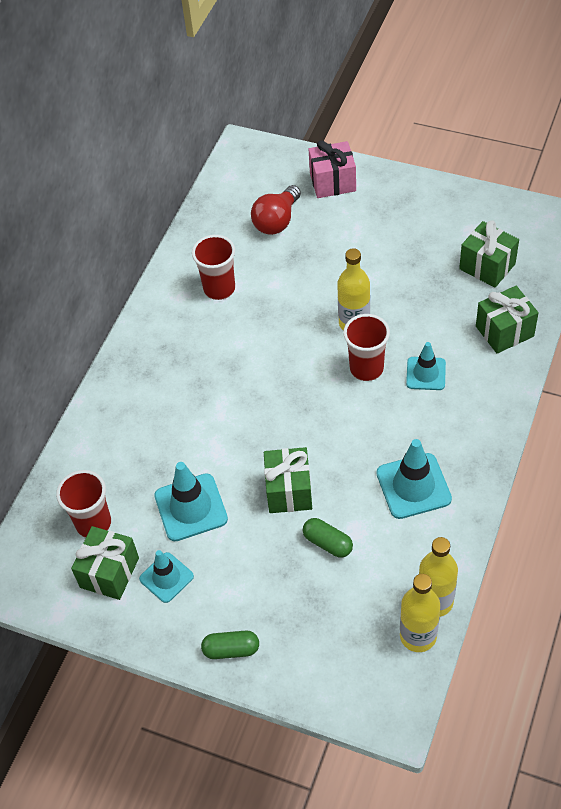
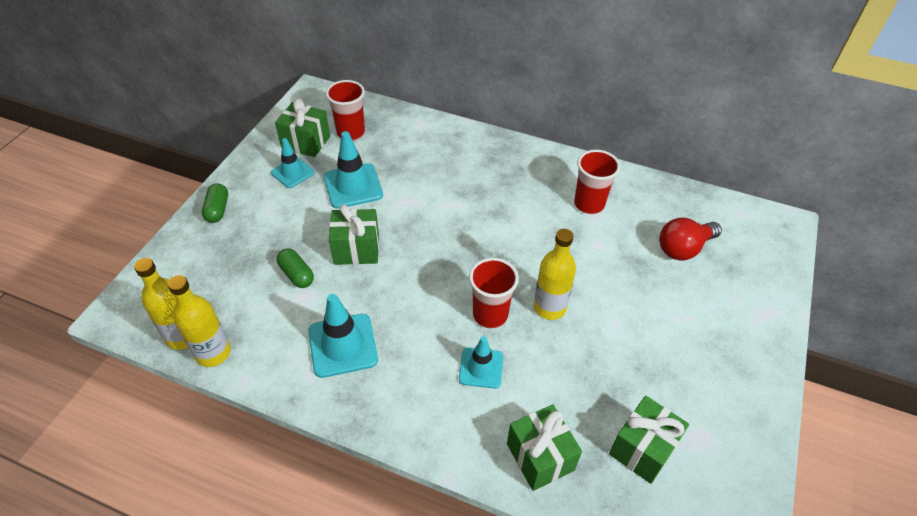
camera: 85 degrees right, 5 degrees down
red light bulb [251,185,301,235] -> red light bulb turned 60 degrees counterclockwise [659,218,722,261]
green capsule [303,518,353,558] -> green capsule turned 75 degrees counterclockwise [277,248,314,288]
pink gift [309,140,356,198] -> none

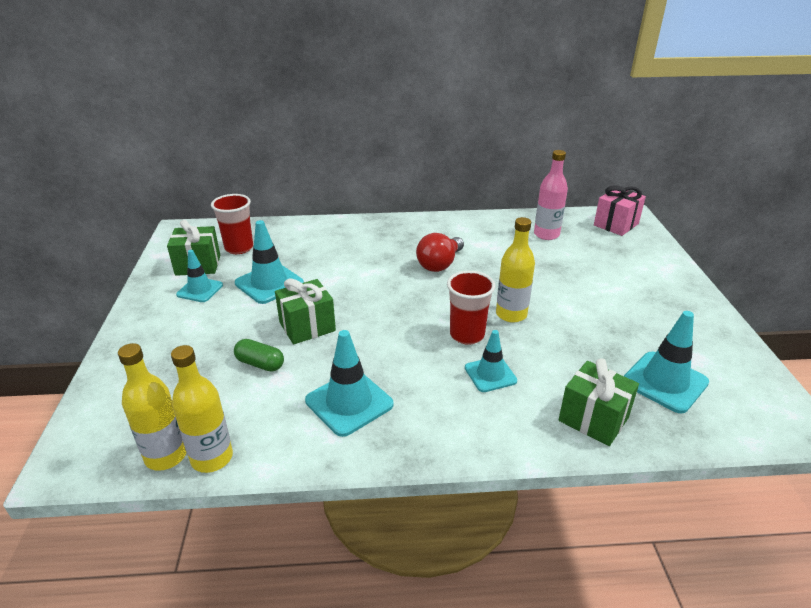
camera: 25 degrees left, 15 degrees down
green capsule [202,183,228,223] -> none
red cup [574,150,620,214] -> none
green gift [609,396,689,484] -> turquoise traffic cone [624,311,709,414]
red light bulb [659,218,722,261] -> red light bulb moved to [416,233,464,272]
none -> pink bottle [534,150,568,240]
none -> pink gift [594,185,646,236]

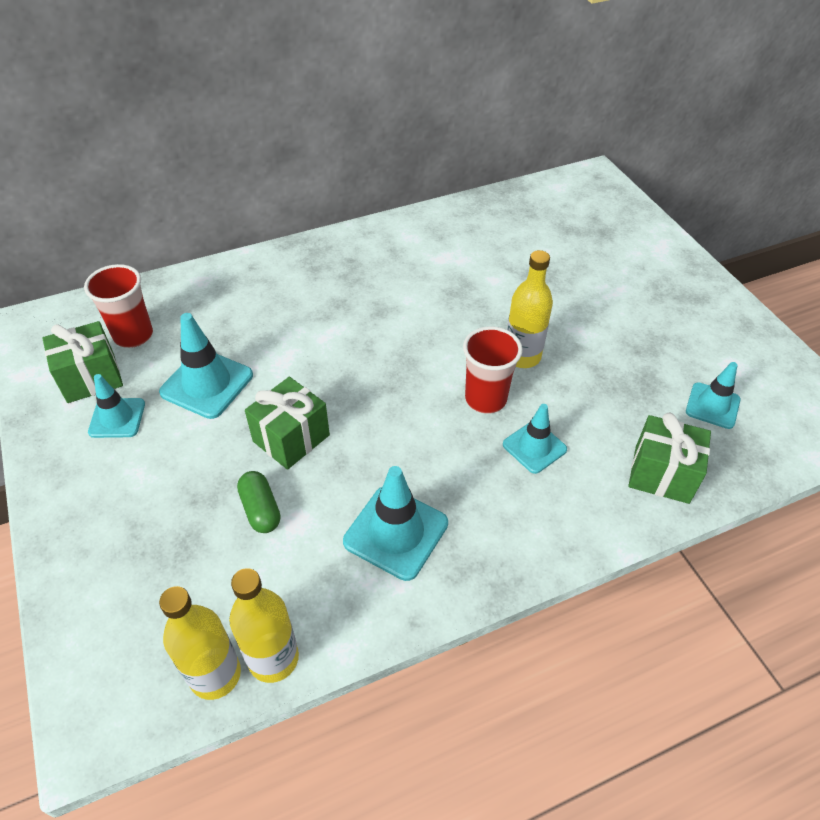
camera: 20 degrees left, 15 degrees up
green capsule [234,339,284,372] -> green capsule turned 60 degrees clockwise [237,471,281,533]
red light bulb [416,233,464,272] -> none
pink bottle [534,150,568,240] -> none
pink gift [594,185,646,236] -> none
turquoise traffic cone [624,311,709,414] -> turquoise traffic cone [686,362,741,429], size x0.65

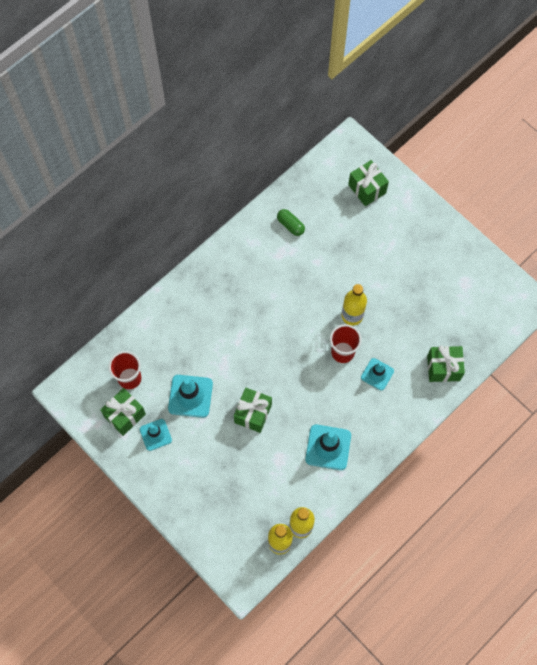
camera: 20 degrees left, 20 degrees up
green capsule [237,471,281,533] -> green capsule moved to [277,209,305,236]
turquoise traffic cone [686,362,741,429] -> none
none -> green gift [348,160,389,206]

